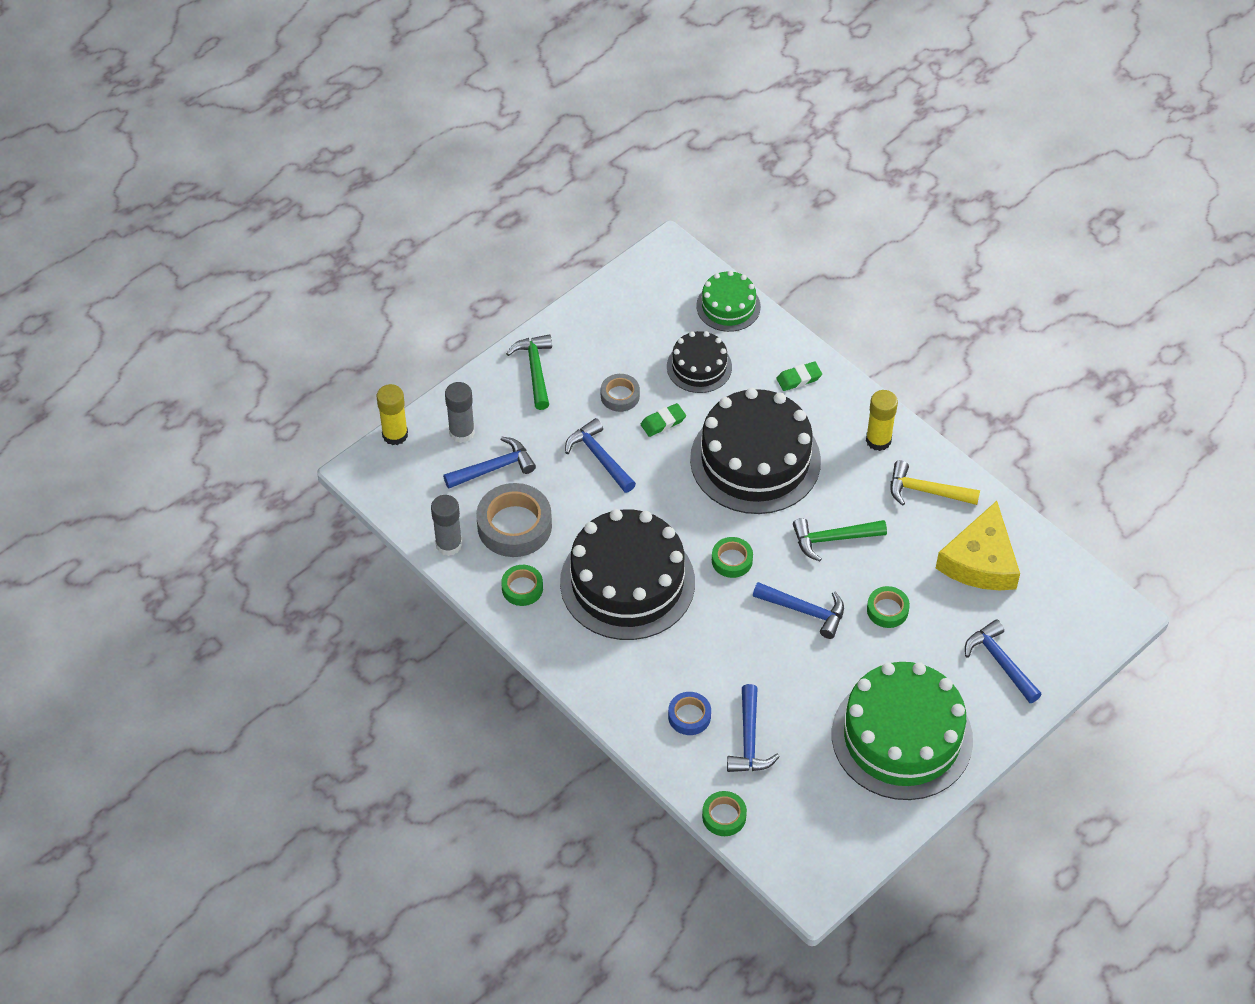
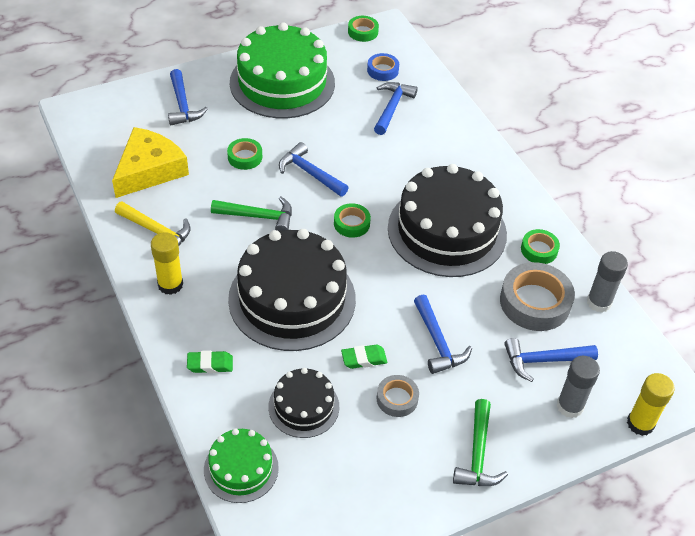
camera: 165 degrees left, 5 degrees down
blue tape [668,692,711,735] -> blue tape moved to [367,53,399,81]
green tape [702,791,747,836] -> green tape moved to [348,16,379,42]

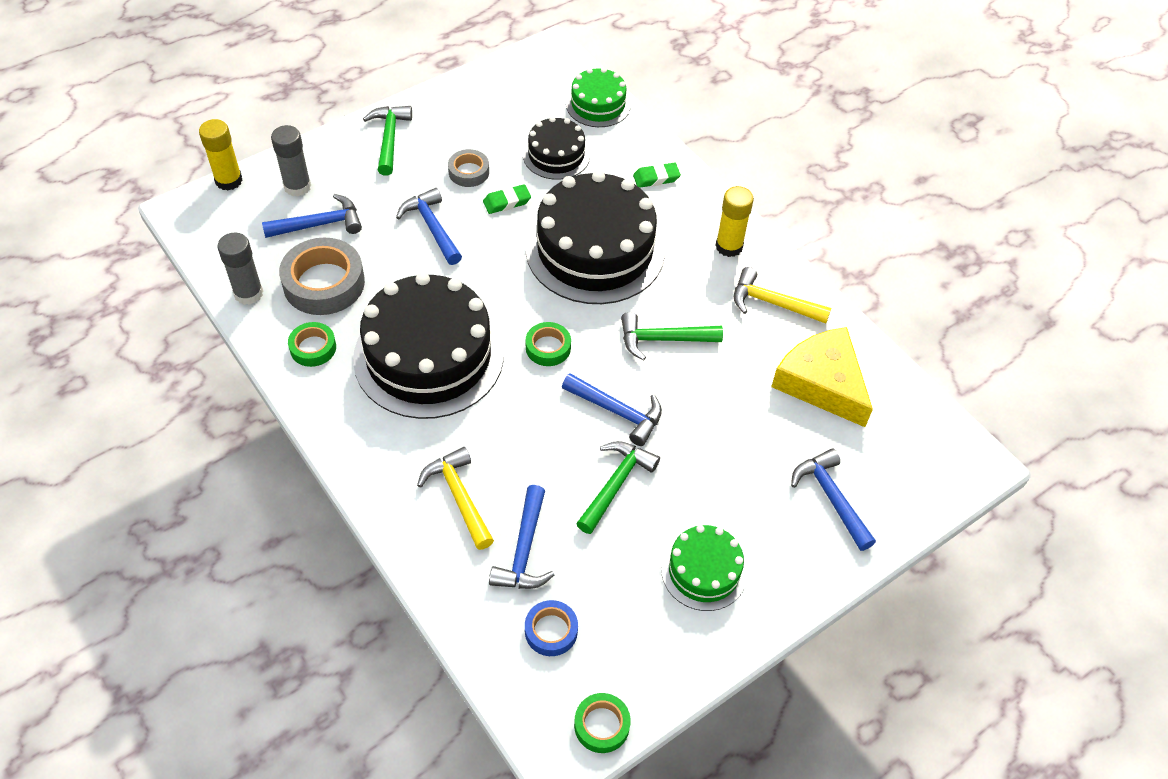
camera: 170 degrees right, 5 degrees up
yellow cheese [112,127,189,198] -> yellow cheese turned 120 degrees clockwise [771,327,873,427]
green tape [227,138,262,170] -> none
green cake [230,22,335,118] -> green cake [661,525,747,611], size x0.52
none -> yellow hammer [417,447,494,550]
none -> green hammer [576,441,660,534]

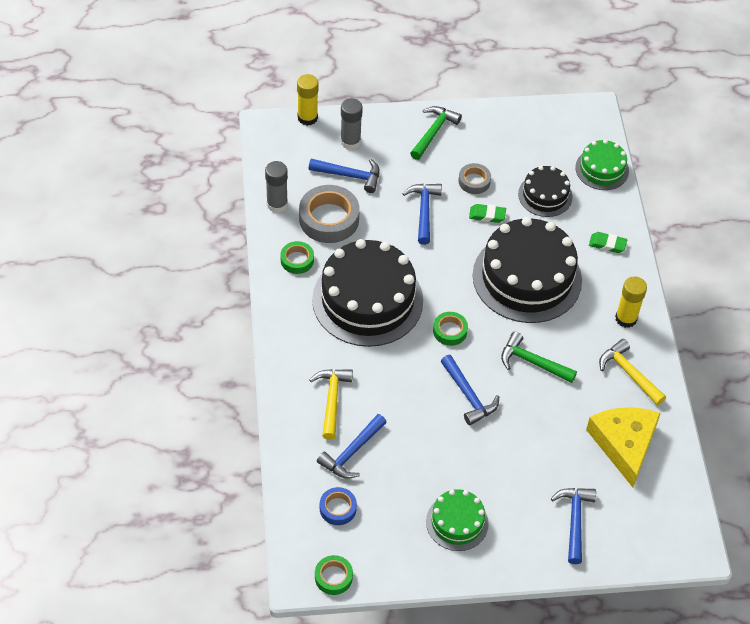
camera: 30 degrees right, 0 degrees up
green hammer [576,441,660,534] -> none

